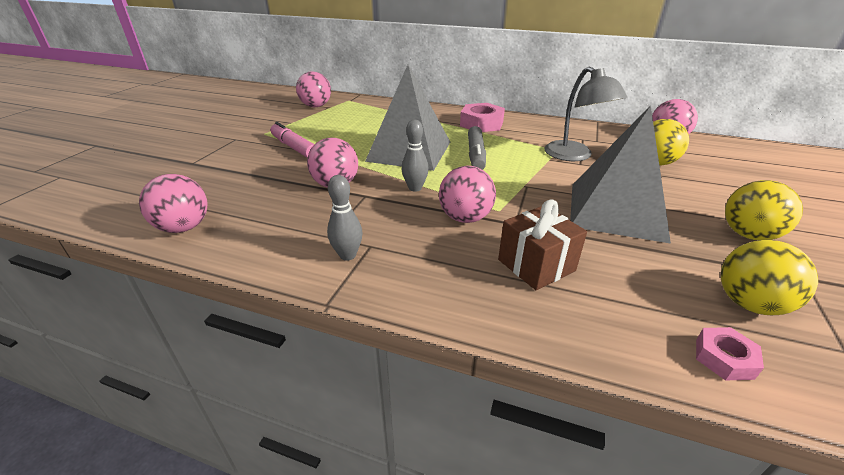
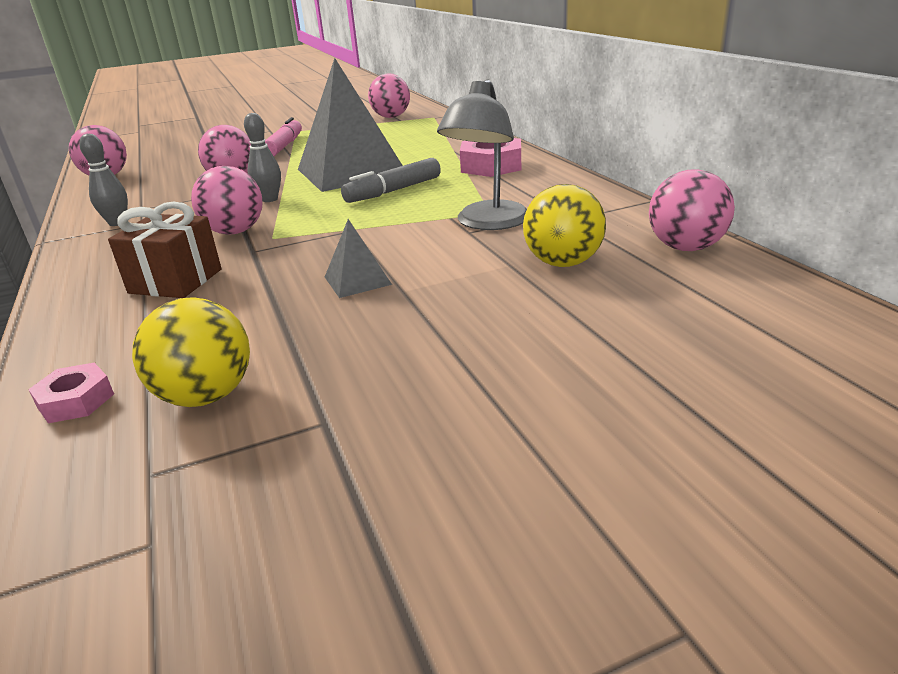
camera: 50 degrees right, 5 degrees down
grey pyramid [570,106,671,244] -> grey pyramid [325,219,392,298], size x0.41
yellow ball [725,180,803,240] -> none

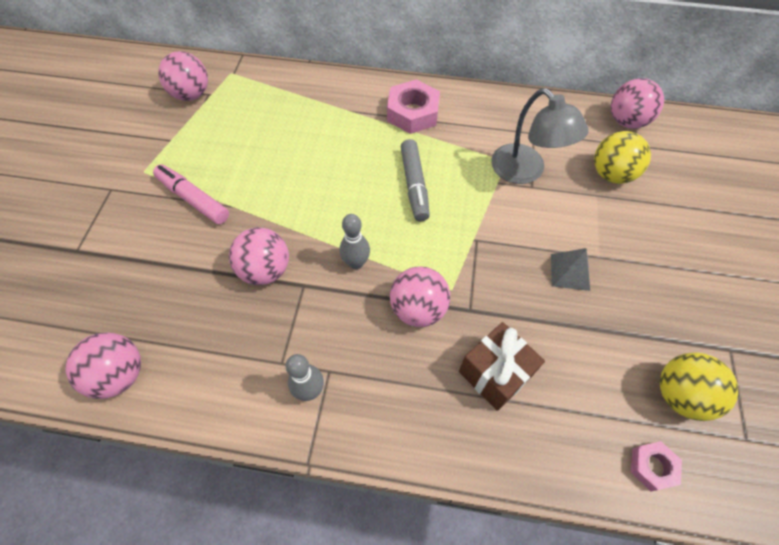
camera: 60 degrees left, 30 degrees up
grey pyramid [298,58,403,192] -> none

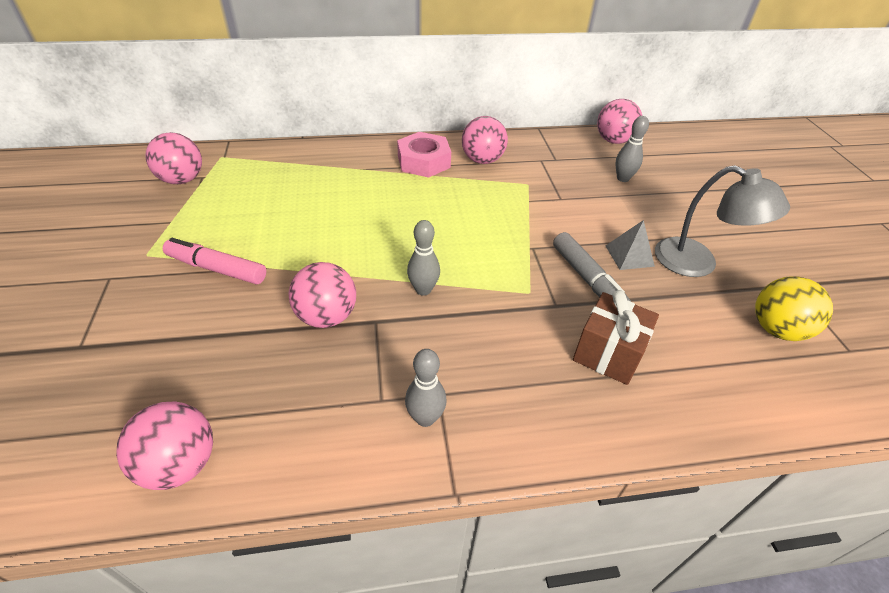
camera: 20 degrees left, 15 degrees down
pink ball [390,267,450,327] -> pink ball moved to [462,116,508,164]
grey marker [401,139,430,221] -> grey marker moved to [553,232,631,302]
grey lamp [491,88,589,184] -> grey lamp moved to [655,165,790,277]
yellow ball [594,131,651,184] -> grey bowling pin [615,116,649,182]
pink nut [631,441,682,491] -> none

